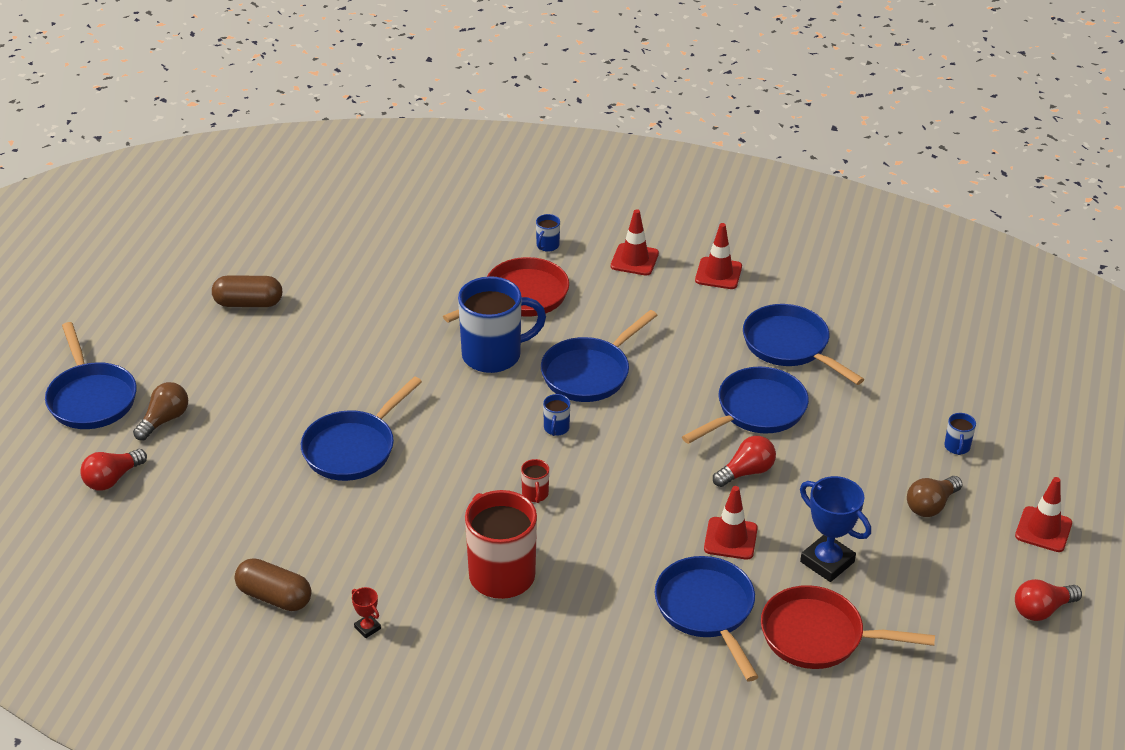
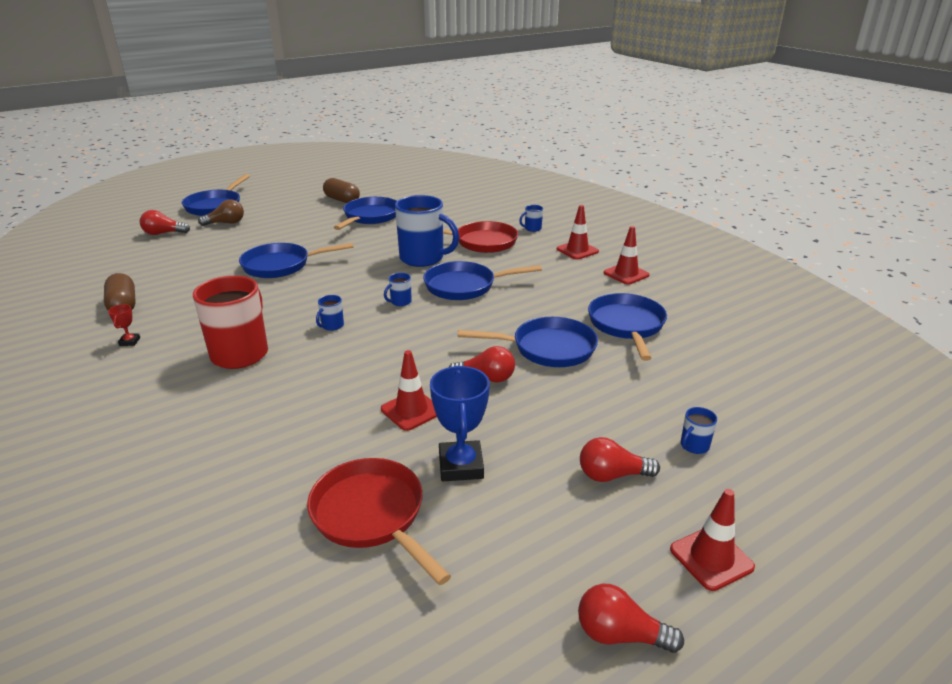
camera: 40 degrees right, 10 degrees down
red mug [521,459,549,503] -> blue mug [316,295,344,331]
blue pan [655,556,758,681] -> blue pan moved to [334,197,397,230]
brown light bulb [907,476,963,517] -> red light bulb [580,437,660,482]

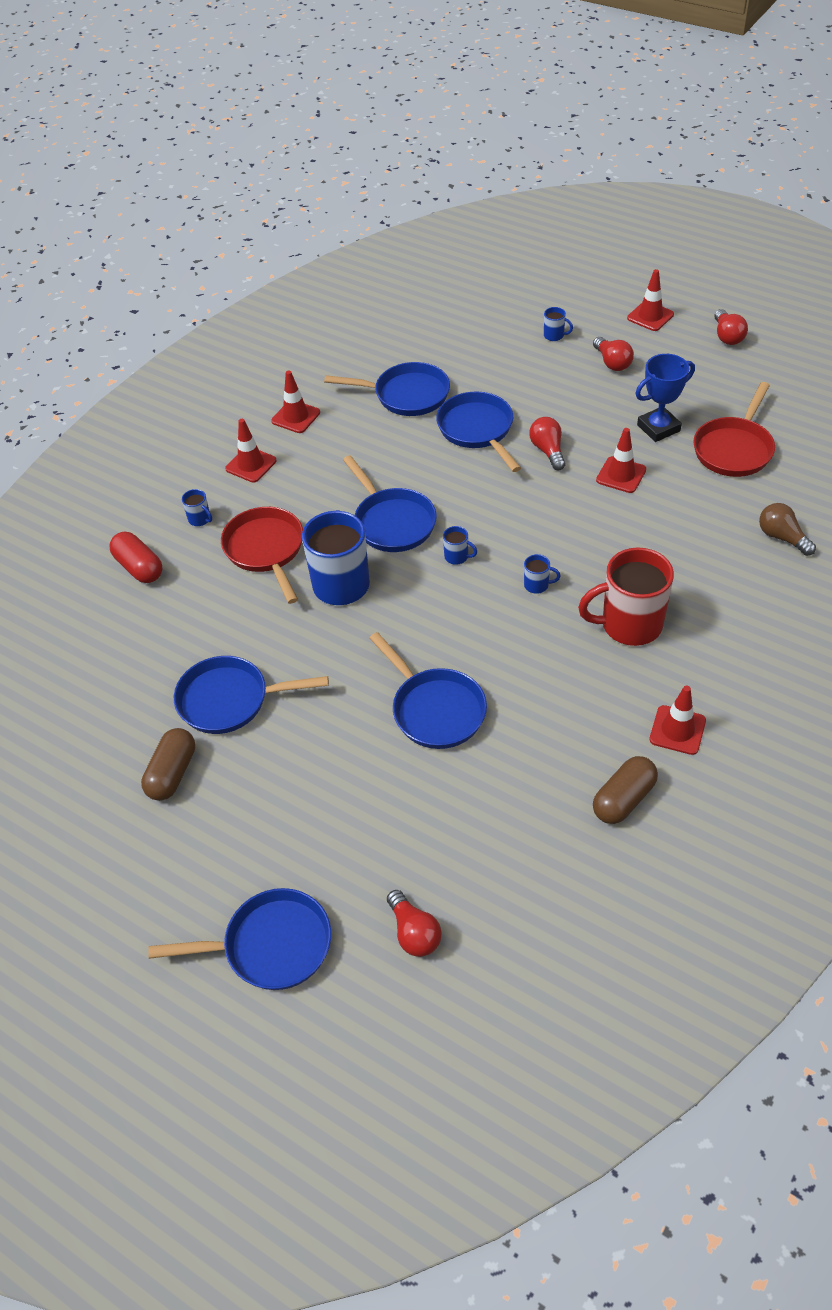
camera: 110 degrees left, 20 degrees up
red trophy [108,304,140,346] -> red traffic cone [649,685,706,755]
brown light bulb [198,199,244,226] -> brown light bulb moved to [759,503,816,556]
blue pan [588,293,667,361] -> blue pan turned 150 degrees counterclockwise [324,362,450,416]
none -> red capsule [109,532,163,583]

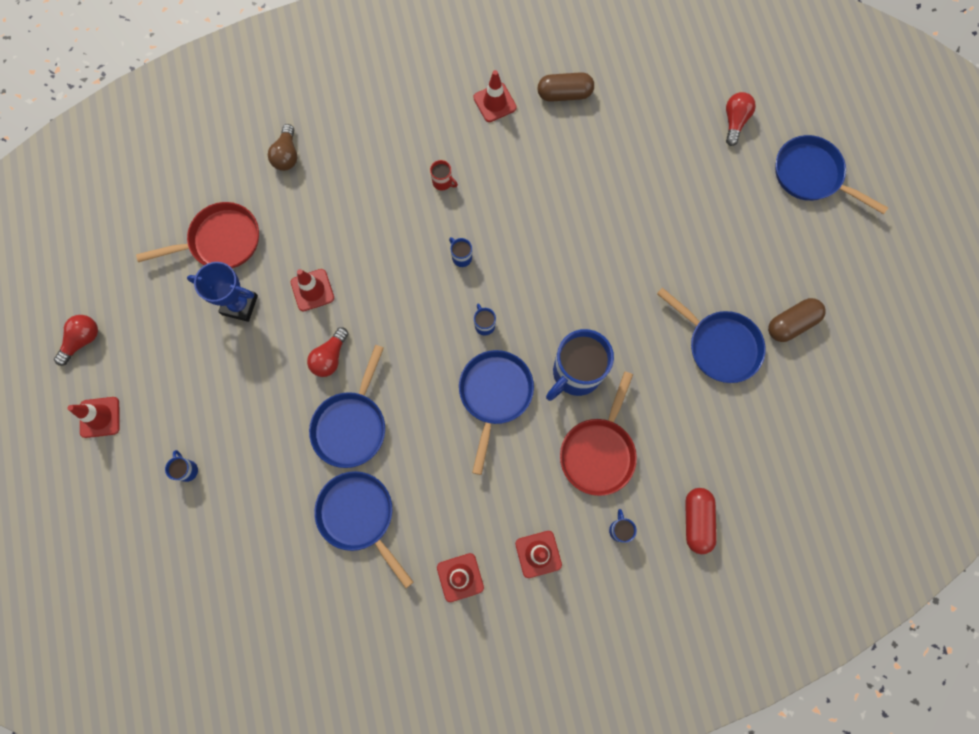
camera: 140 degrees left, 25 degrees up
blue pan [369,632,487,749] -> none
red mug [578,548,674,646] -> red mug [430,160,458,190], size x0.42
red light bulb [593,337,634,371] -> none

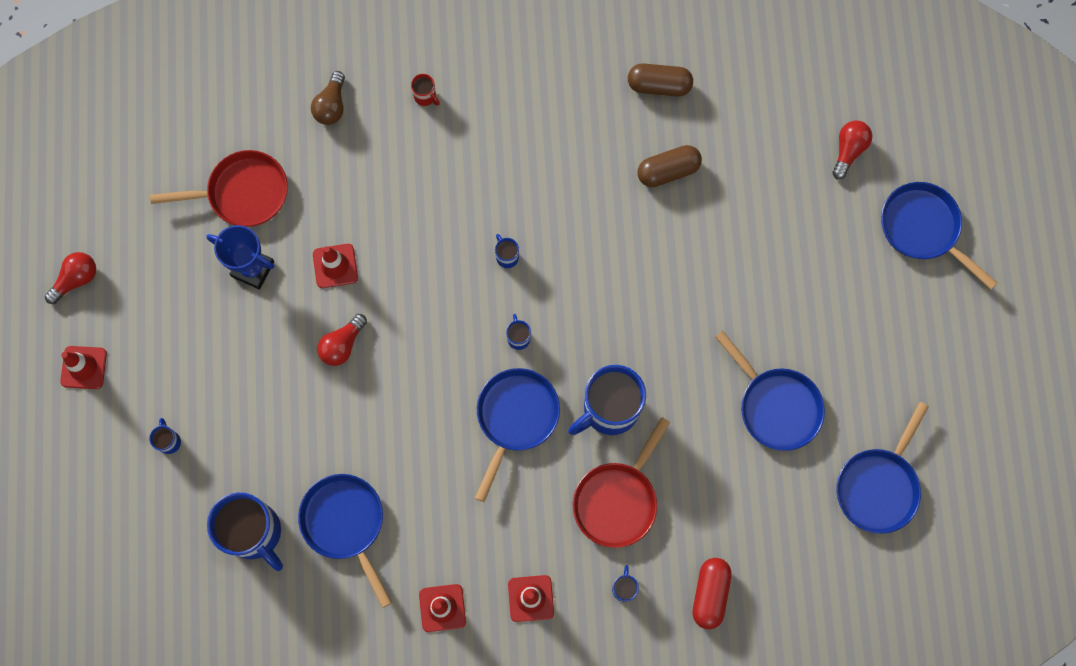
camera: 10 degrees right, 0 degrees up
blue pan [309,345,385,468] -> blue pan moved to [836,402,929,534]
red mug [430,160,458,190] -> red mug moved to [411,74,440,106]
red traffic cone [473,70,517,122] -> none
brown capsule [768,298,826,342] -> brown capsule moved to [637,145,702,187]
none -> blue mug [207,492,283,571]

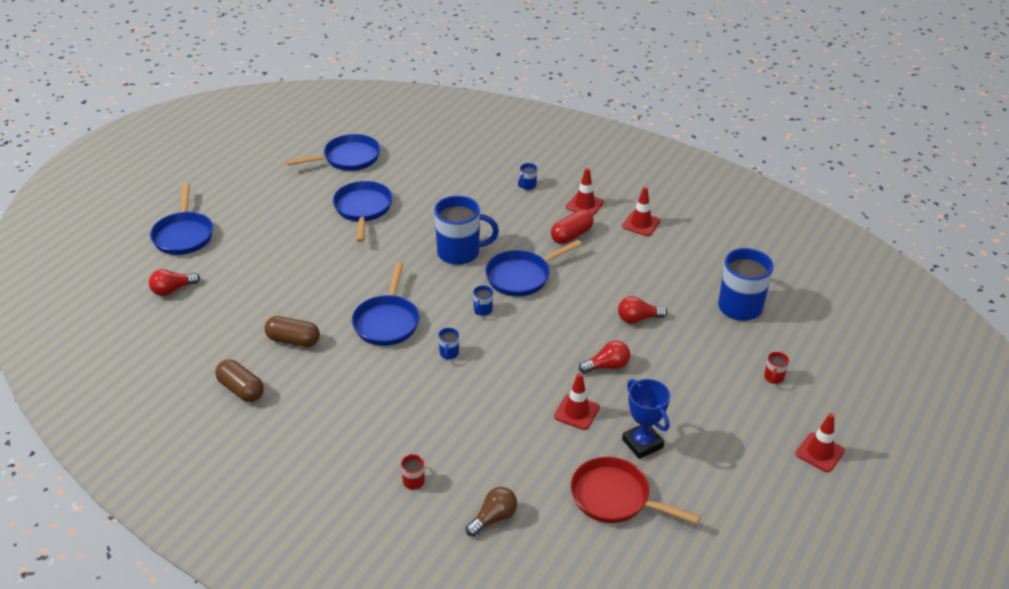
camera: 145 degrees left, 35 degrees down
red light bulb [45,252,96,304] -> red light bulb moved to [618,296,667,324]
blue mug [149,418,181,454] -> red mug [764,352,789,384]
blue pan [298,474,392,608] -> blue pan moved to [352,262,419,346]
red pan [572,417,670,548] -> none
red capsule [693,558,732,629] -> red capsule moved to [551,210,594,244]

